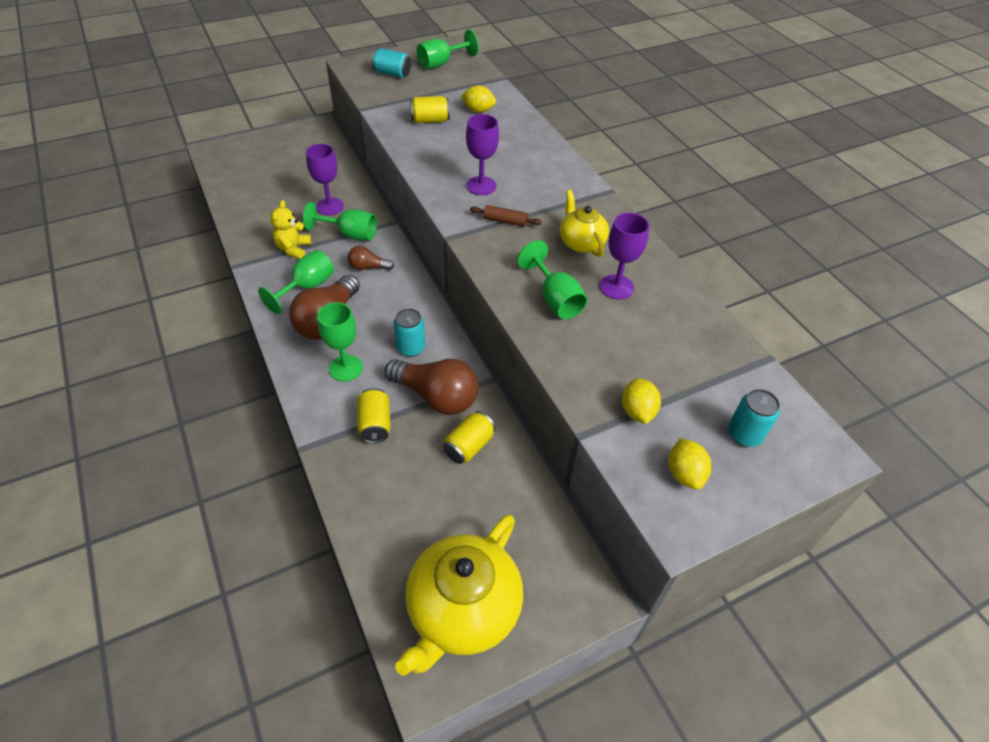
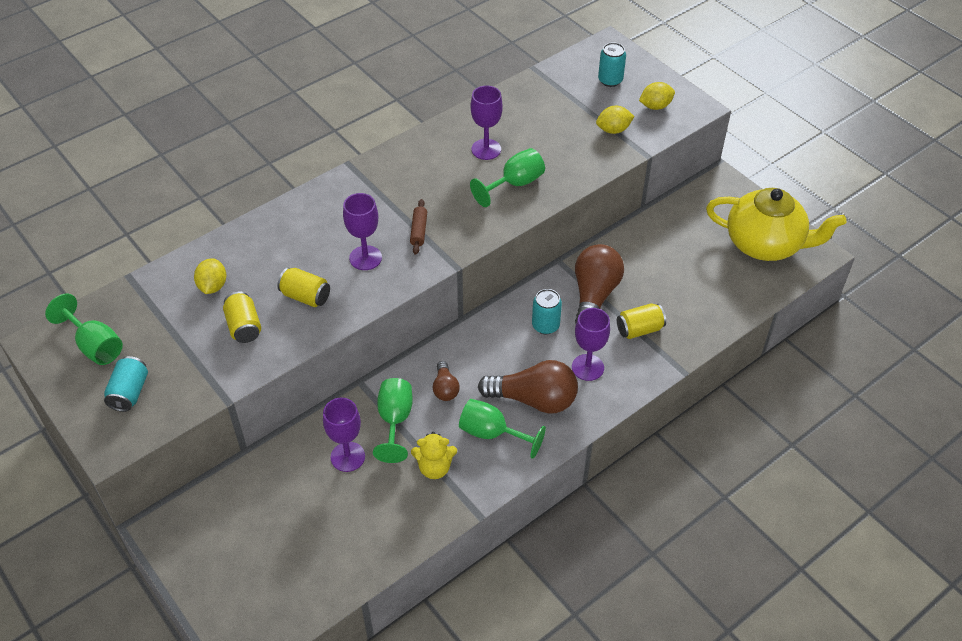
camera: 100 degrees left, 0 degrees up
green goblet [317,302,363,381] -> purple goblet [572,308,610,381]
yellow can [443,411,496,464] -> yellow can moved to [277,268,330,307]
yellow teapot [560,190,609,257] -> none

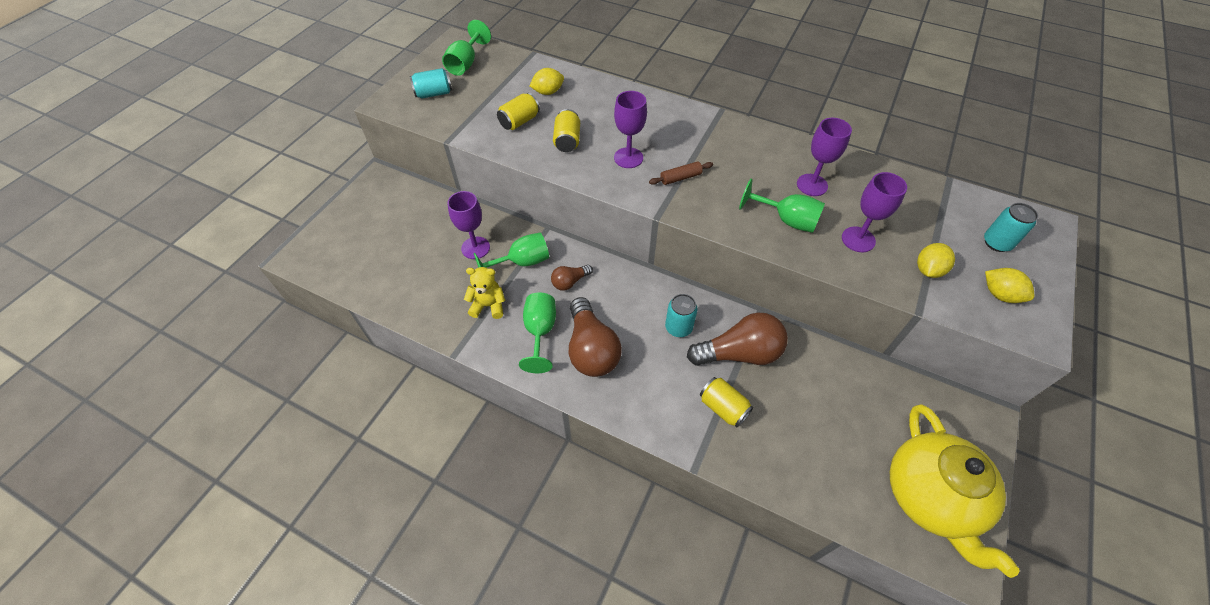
camera: 65 degrees right, 5 degrees up
yellow teddy bear [411,432,457,479] -> yellow teddy bear turned 120 degrees clockwise [464,267,505,319]
purple goblet [572,308,610,381] -> purple goblet moved to [842,172,907,252]
yellow lemon [596,106,635,134] -> yellow lemon turned 75 degrees clockwise [917,243,955,278]

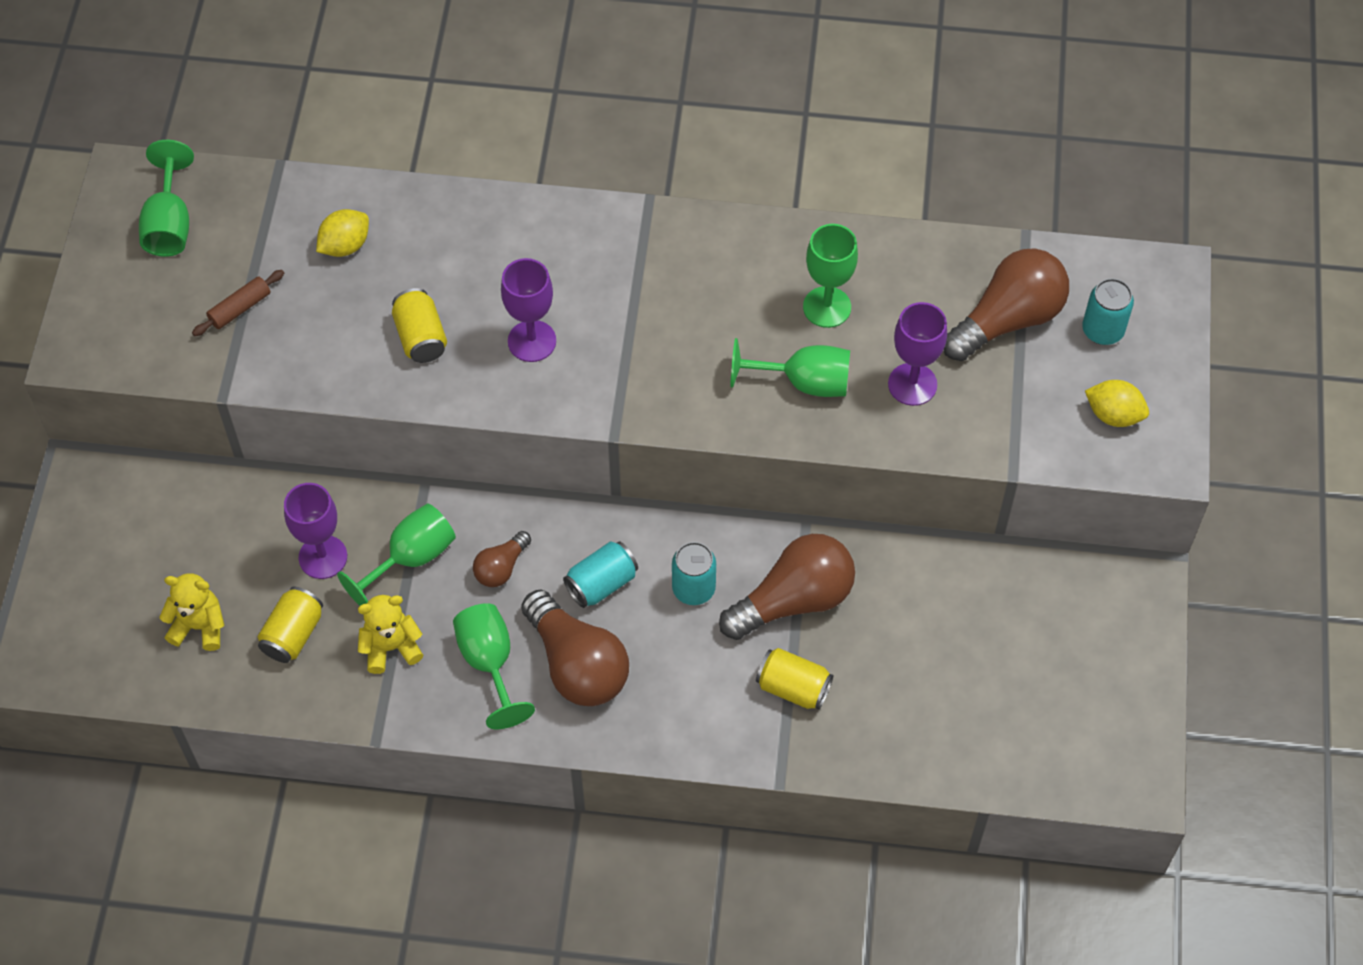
camera: 20 degrees left, 5 degrees up
turquoise can [410,68,452,99] -> turquoise can moved to [563,541,638,608]
yellow can [497,93,540,130] -> yellow can moved to [258,587,323,663]
brown rolling pin [649,161,713,185] -> brown rolling pin moved to [192,270,284,336]
purple goblet [797,118,852,196] -> green goblet [803,224,858,328]
yellow teapot [890,404,1020,578] -> none
yellow lemon [917,243,955,278] -> none
none -> yellow teddy bear [159,574,225,651]
none -> brown light bulb [944,248,1069,361]

